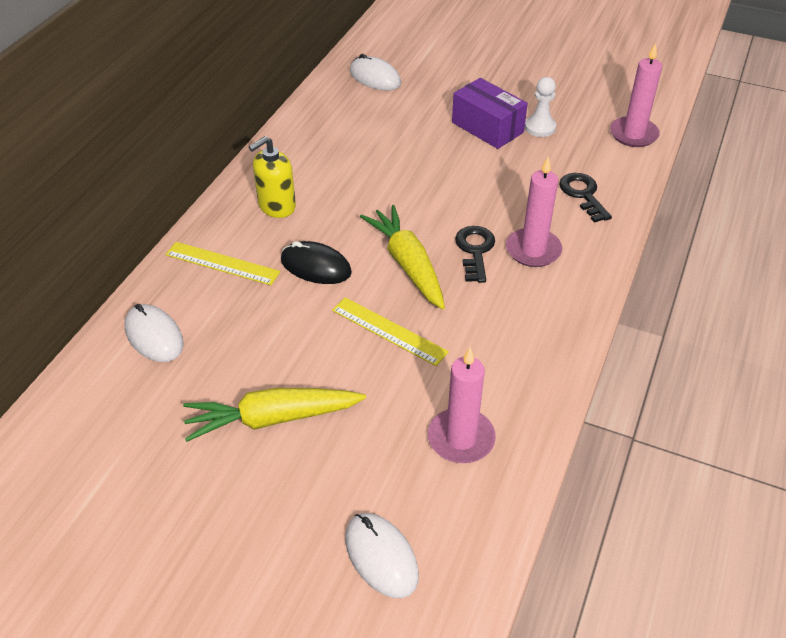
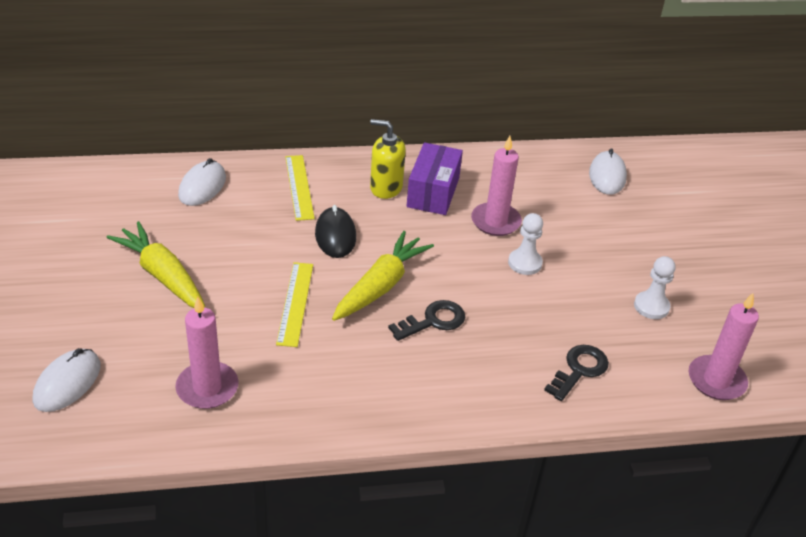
camera: 55 degrees right, 5 degrees down
purple box [452,78,528,149] -> purple box moved to [407,142,463,215]
pink candle [506,157,562,267] -> pink candle moved to [471,136,522,236]
none -> white pawn [508,213,543,275]

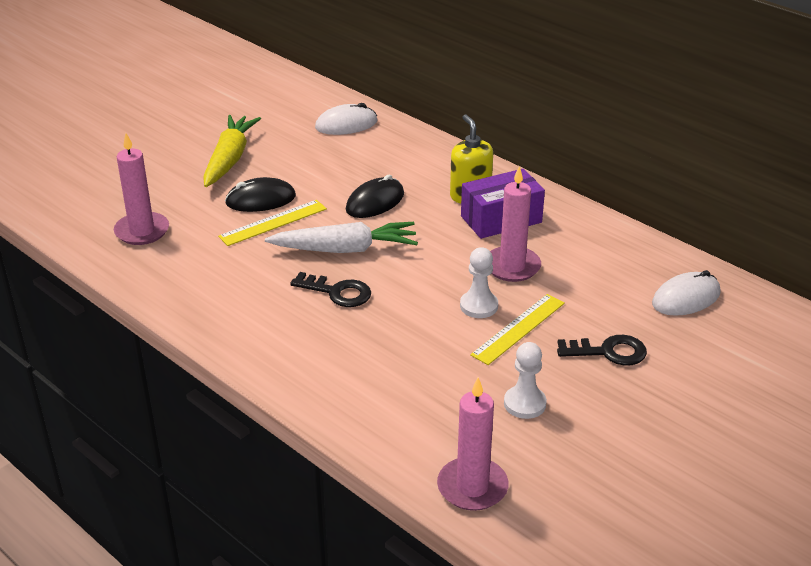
camera: 55 degrees right, 5 degrees down
white mouse [33,348,100,412] -> none
yellow ruler [285,155,315,221] -> yellow ruler moved to [470,294,565,365]
yellow carrot [332,231,434,321] -> white carrot [265,222,418,253]
black key [544,345,609,401] -> black key moved to [557,335,647,366]
none -> black mouse [225,177,296,212]

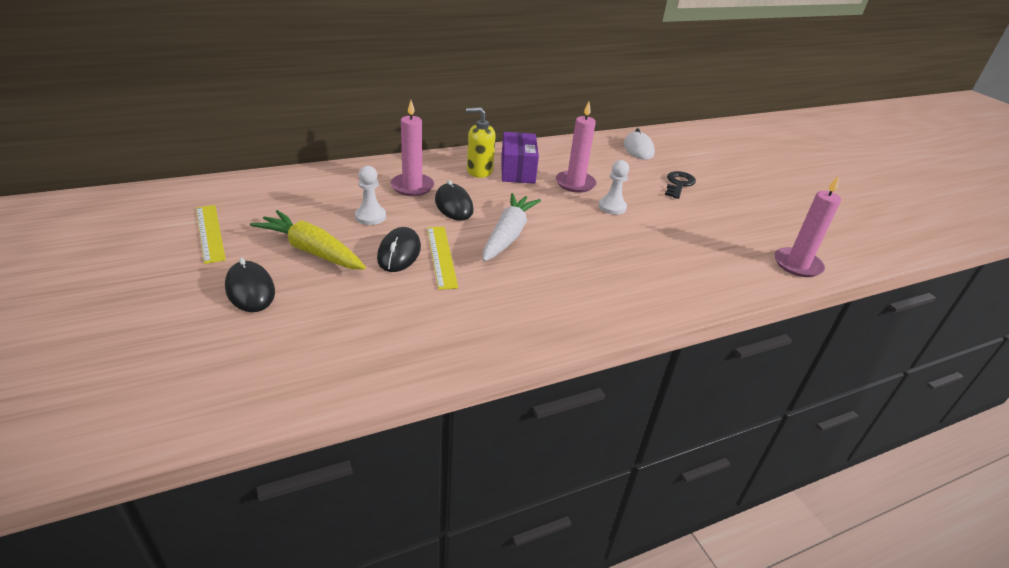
camera: 70 degrees left, 0 degrees up
pink candle [114,133,169,245] -> pink candle moved to [390,100,434,196]
black key [290,272,371,307] -> none
white mouse [315,103,377,135] -> none
yellow ruler [470,294,565,365] -> yellow ruler moved to [196,205,226,264]
white pawn [504,342,547,419] -> white pawn moved to [355,166,386,225]
none -> black mouse [225,258,275,312]

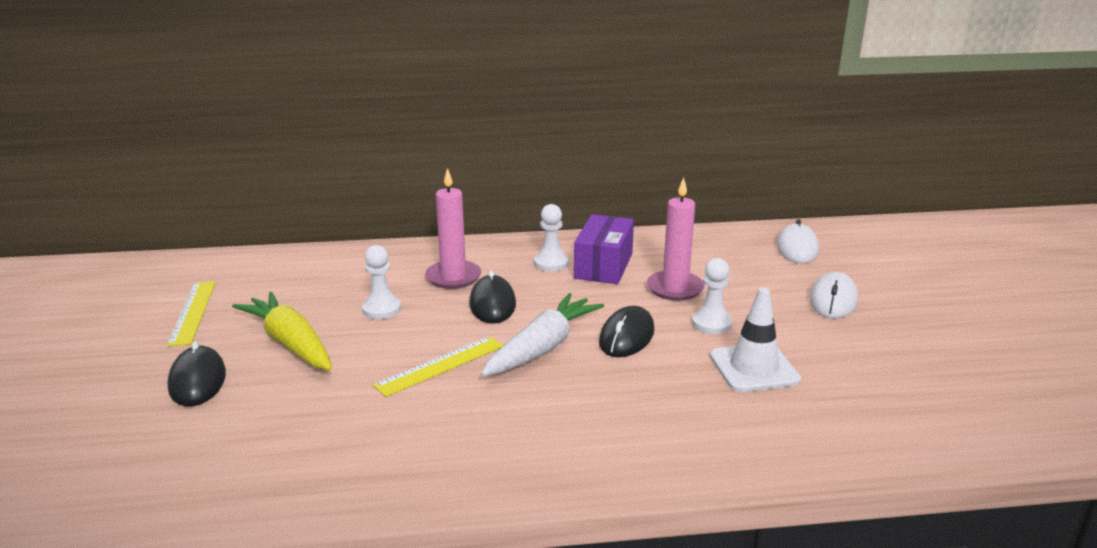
camera: 20 degrees right, 10 degrees down
black mouse [377,227,421,272] -> black mouse moved to [599,306,655,357]
yellow ruler [427,227,458,290] -> yellow ruler turned 45 degrees clockwise [373,336,503,397]
yellow soap dispenser [466,107,496,178] -> white pawn [534,204,569,272]
black key [665,171,696,199] -> white mouse [809,272,858,318]
pink candle [775,175,841,277] -> none
none -> white traffic cone [710,288,801,392]

